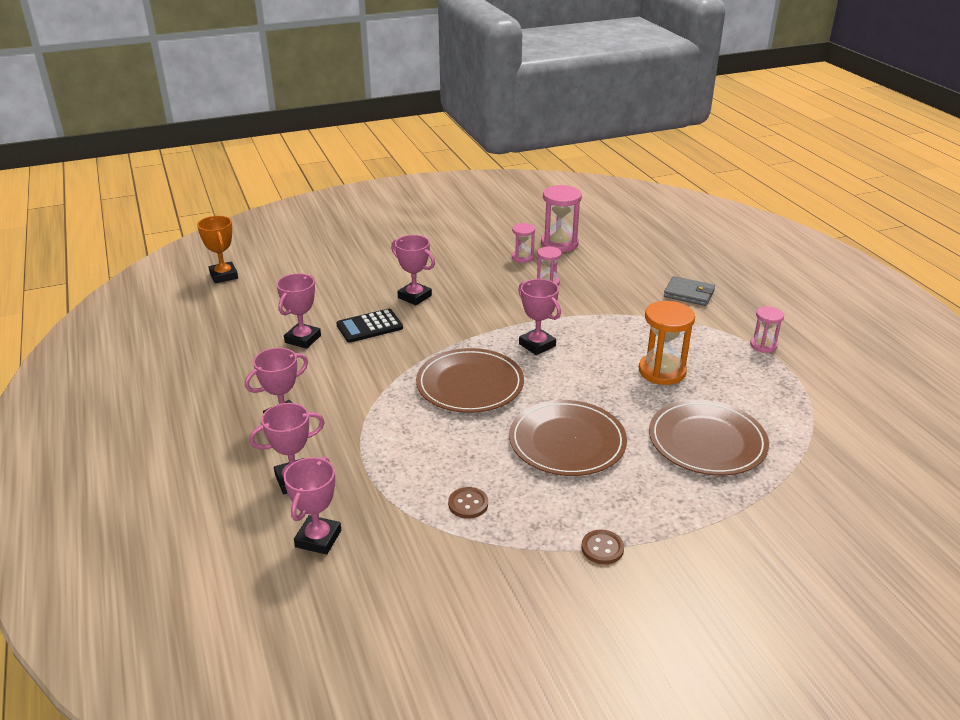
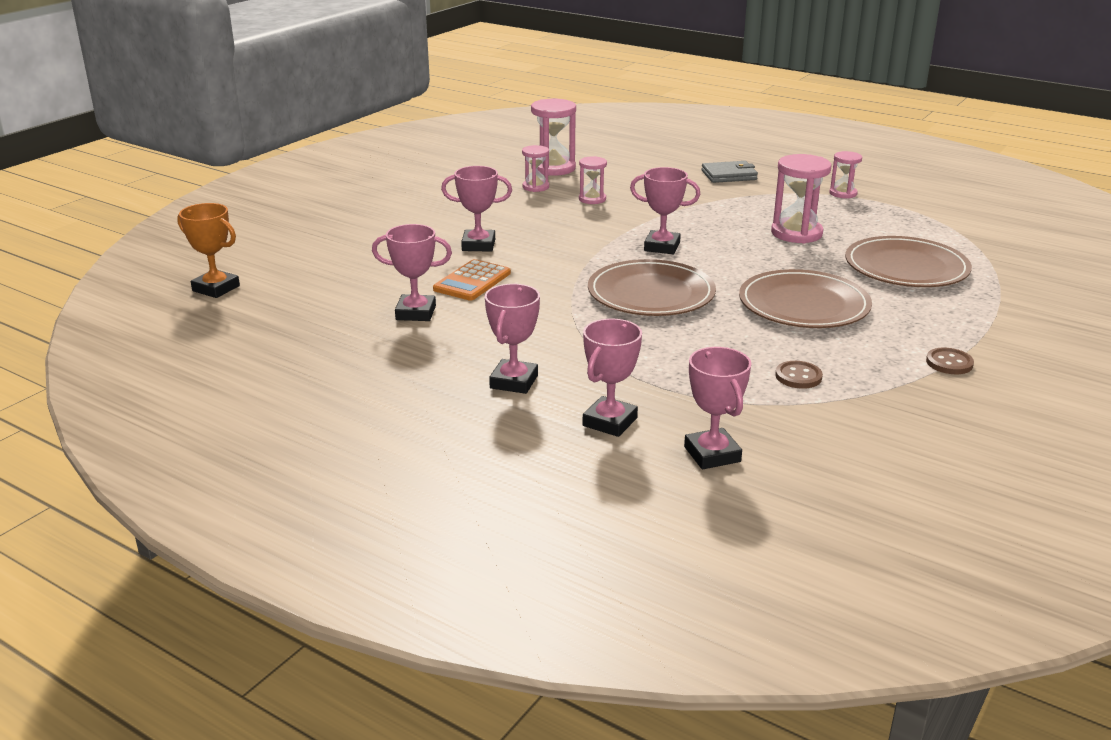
camera: 35 degrees left, 5 degrees down
pink trophy [277,273,321,349] -> pink trophy turned 75 degrees counterclockwise [372,224,452,321]
black calculator [336,309,403,343] -> orange calculator [433,259,511,301]
orange hourglass [639,301,695,385] -> pink hourglass [771,154,832,243]

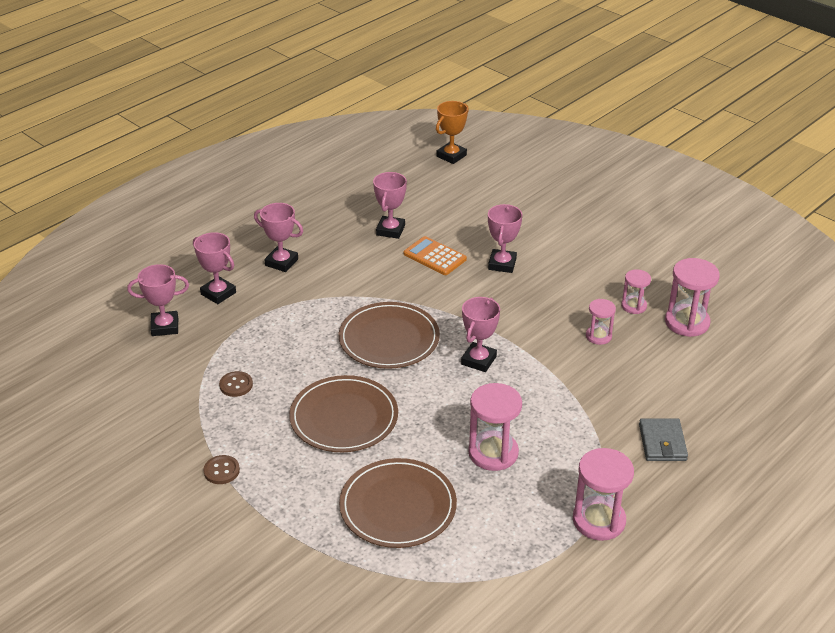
camera: 100 degrees right, 10 degrees up
pink hourglass [830,151,862,199] -> pink hourglass [573,448,634,541], size x1.72

